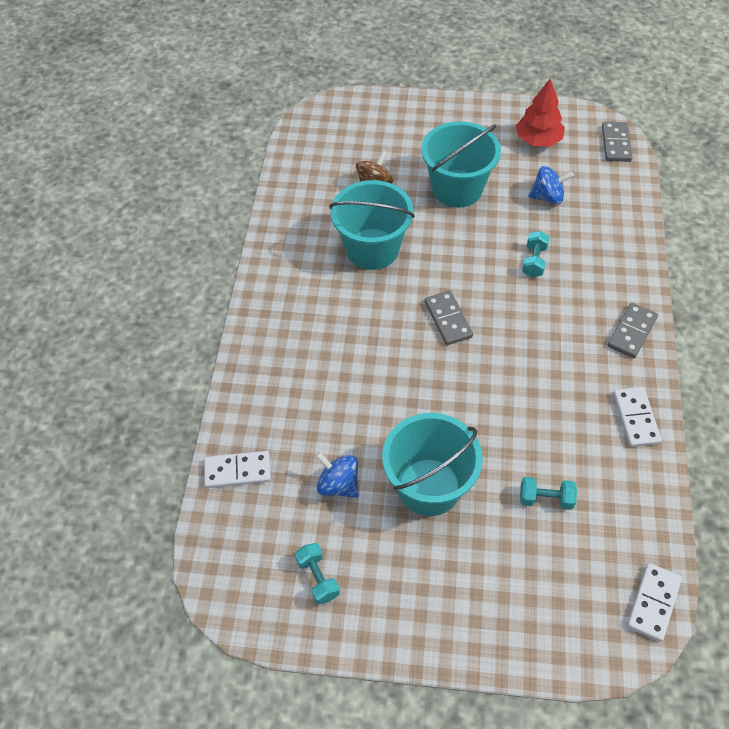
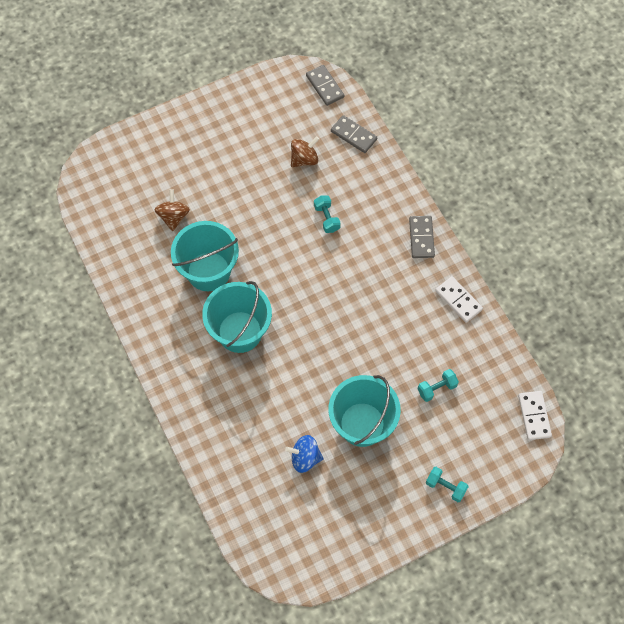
camera: 35 degrees left, 10 degrees up
white domino [204,451,271,488] -> none
turquoise dumbbell [295,543,340,605] -> turquoise dumbbell moved to [426,467,469,502]
turquoise bucket [421,121,501,208] -> turquoise bucket moved to [202,281,272,353]
grey domino [425,291,473,345] -> grey domino moved to [331,115,377,153]
red tree [516,79,565,146] -> none
blue spinning top [528,166,574,204] -> brown spinning top [291,136,319,167]

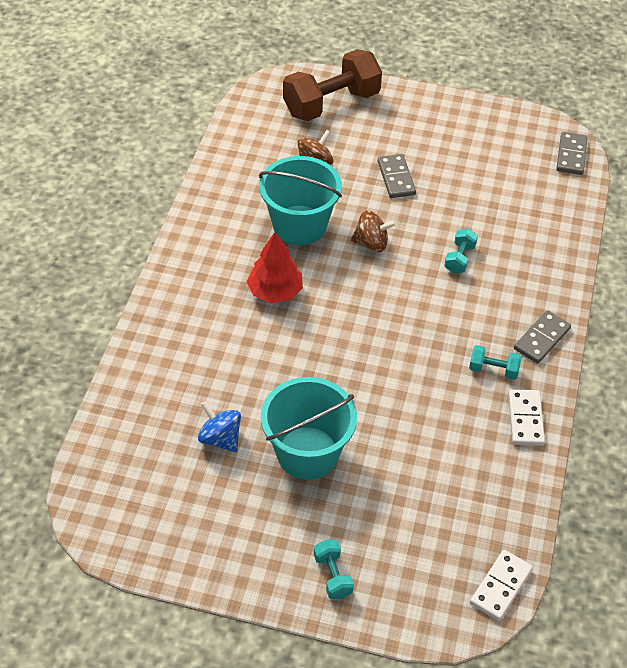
camera: 40 degrees right, 15 degrees down
turquoise bucket [202,281,272,353] -> red tree [247,232,303,303]
brown spinning top [291,136,319,167] -> brown spinning top moved to [351,210,396,252]
grey domino [331,115,377,153] -> grey domino moved to [378,154,416,198]
turquoise dumbbell [418,369,459,402] -> turquoise dumbbell moved to [469,345,522,380]
none -> brown dumbbell [283,49,382,121]

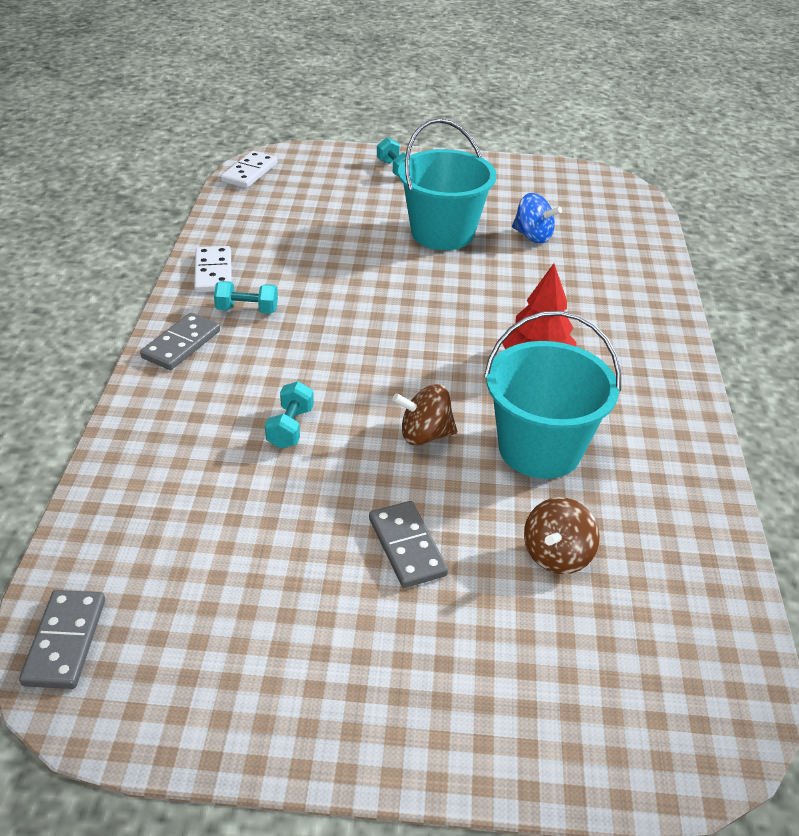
camera: 170 degrees right, 10 degrees down
brown dumbbell [283,49,382,121] -> none

